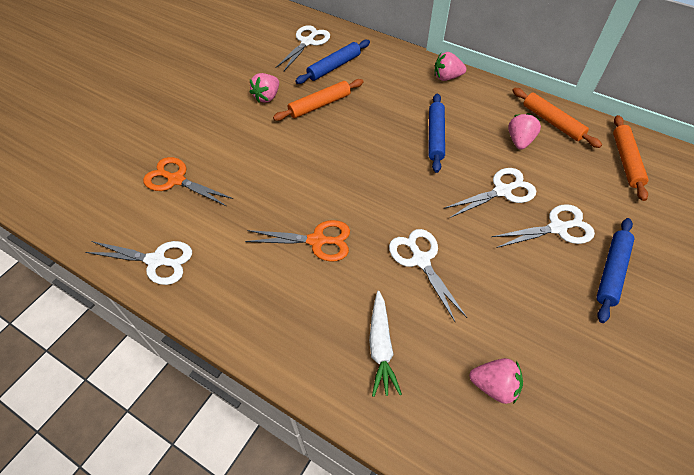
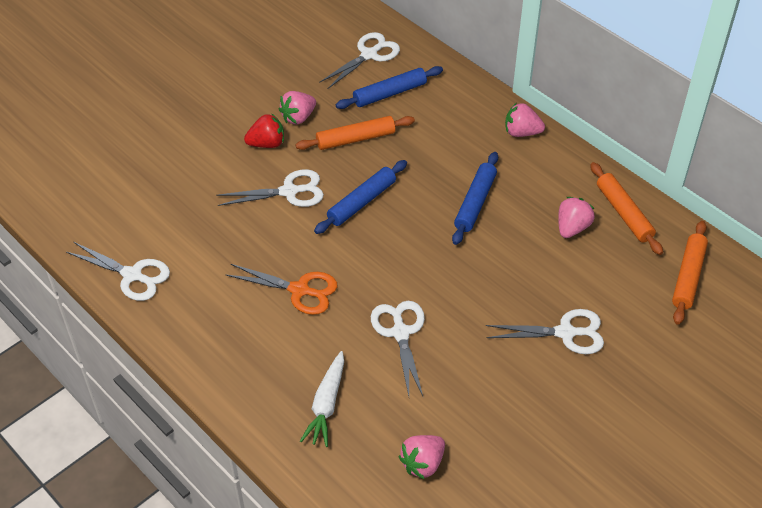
camera: 15 degrees right, 5 degrees down
orange scissors [143,157,233,206] -> none
white scissors [443,168,536,218] -> white scissors moved to [216,169,324,207]
pink strawberry [469,358,523,404] -> pink strawberry turned 105 degrees clockwise [398,435,445,480]
blue rolling pin [596,218,634,323] -> blue rolling pin moved to [314,160,407,234]
none -> red strawberry [244,113,284,148]

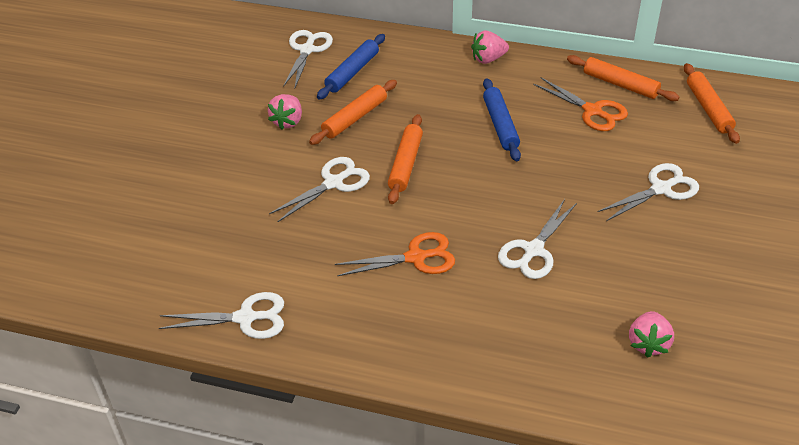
camera: 30 degrees left, 5 degrees down
red strawberry [244,113,284,148] -> none
white carrot [300,351,344,447] -> none
blue rolling pin [314,160,407,234] -> orange rolling pin [388,114,423,204]
white scissors [371,301,425,398] -> white scissors turned 105 degrees counterclockwise [498,199,577,279]
pink strawberry [558,197,595,238] -> orange scissors [533,78,628,131]

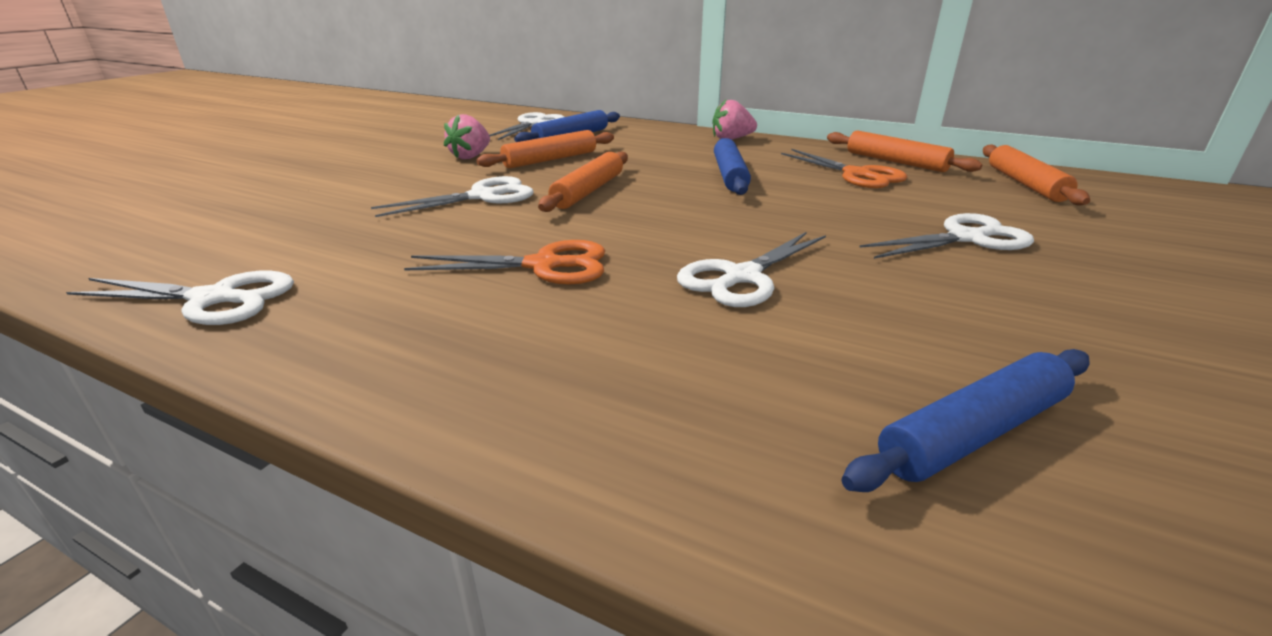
camera: 10 degrees right, 15 degrees down
pink strawberry [629,311,674,358] -> blue rolling pin [841,349,1090,492]

